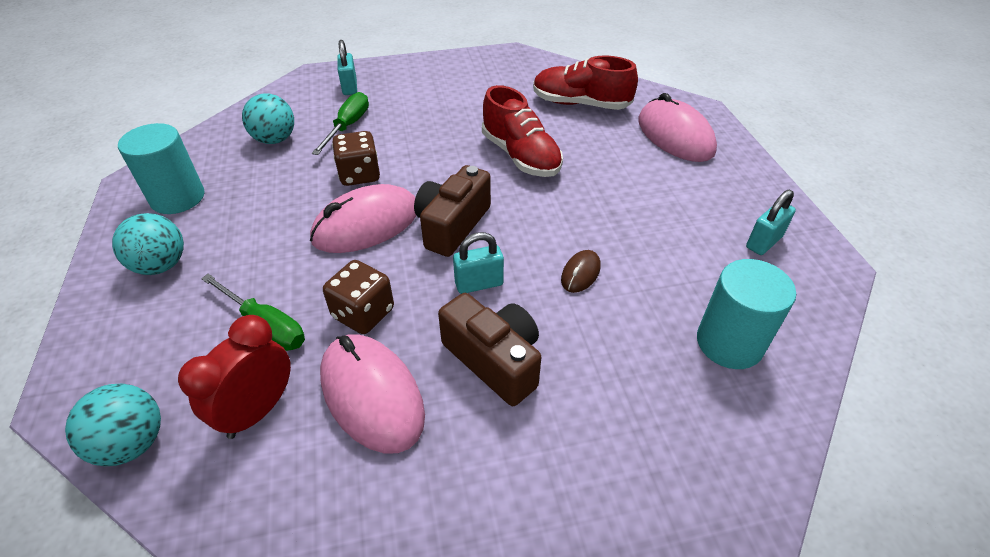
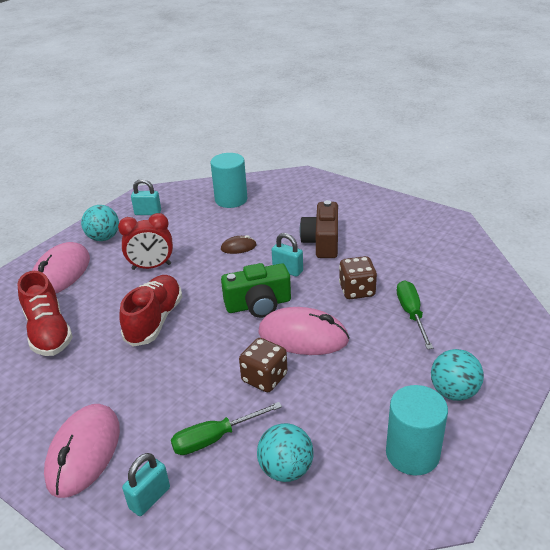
camera: 130 degrees left, 10 degrees down
turquoise ball [65,384,161,466] -> turquoise ball moved to [81,205,119,241]
red clock [178,315,291,439] -> red clock moved to [118,213,173,270]
pink mouse [320,334,425,453] -> pink mouse moved to [44,404,120,498]
brown camera [414,165,491,257] -> green camera [221,263,291,318]

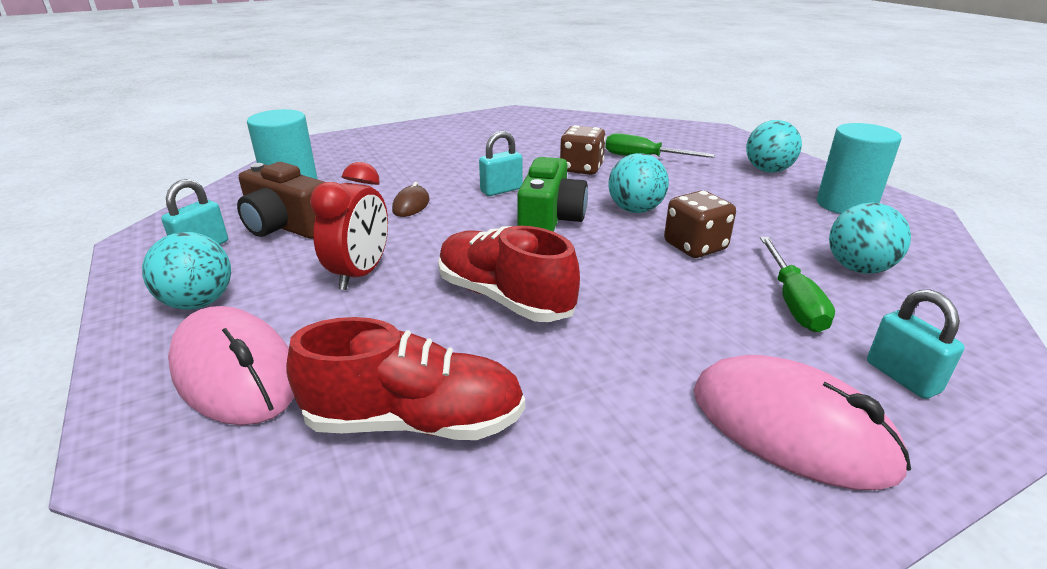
camera: 65 degrees left, 5 degrees down
pink mouse [258,307,350,355] -> turquoise ball [608,153,669,213]
brown camera [300,200,338,258] -> brown camera moved to [237,162,324,239]

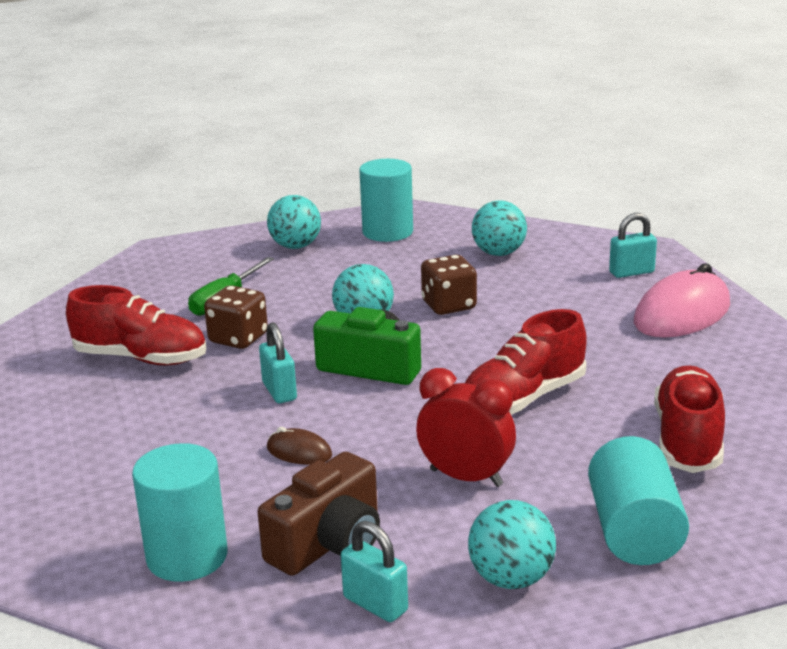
camera: 80 degrees left, 5 degrees down
pink mouse [168,306,294,425] -> turquoise cylinder [588,436,689,565]
green screwdriver [760,237,835,332] -> none
none -> red shoe [66,285,206,365]

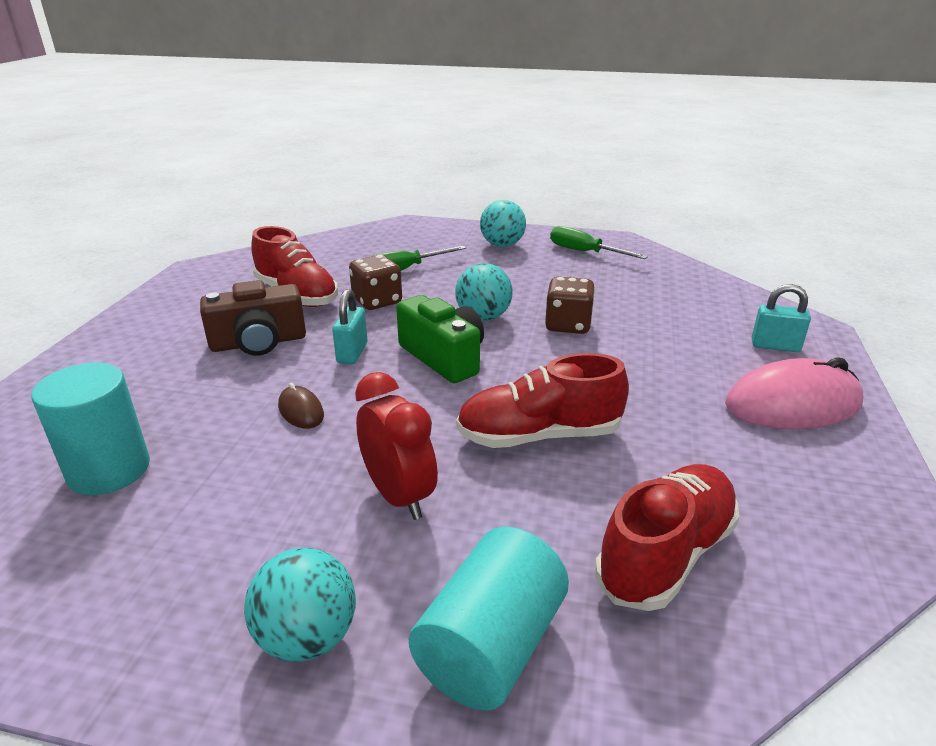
camera: 30 degrees right, 5 degrees up
brown camera [258,452,380,576] -> brown camera moved to [200,280,306,356]
turquoise padlock [341,521,408,622] -> none
turquoise cylinder [359,159,413,242] -> green screwdriver [550,226,648,259]
turquoise ball [472,200,527,256] -> none

